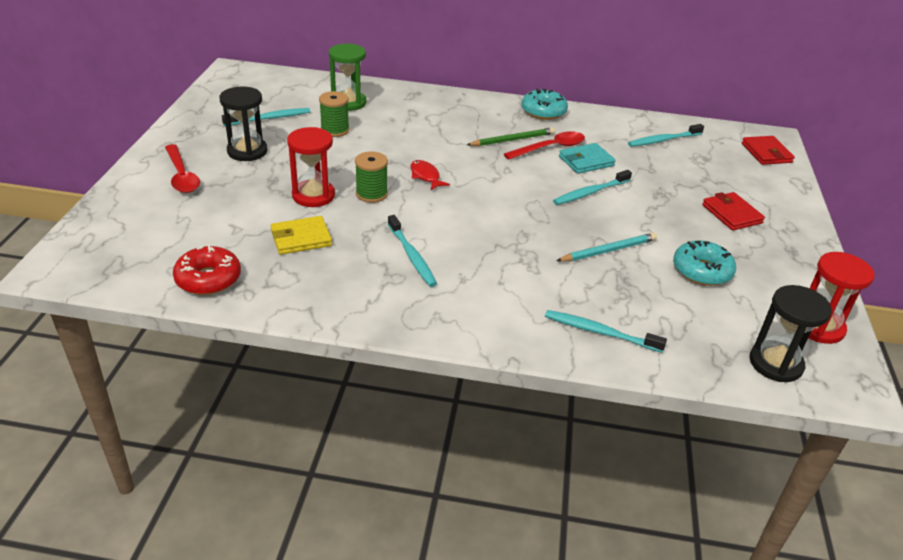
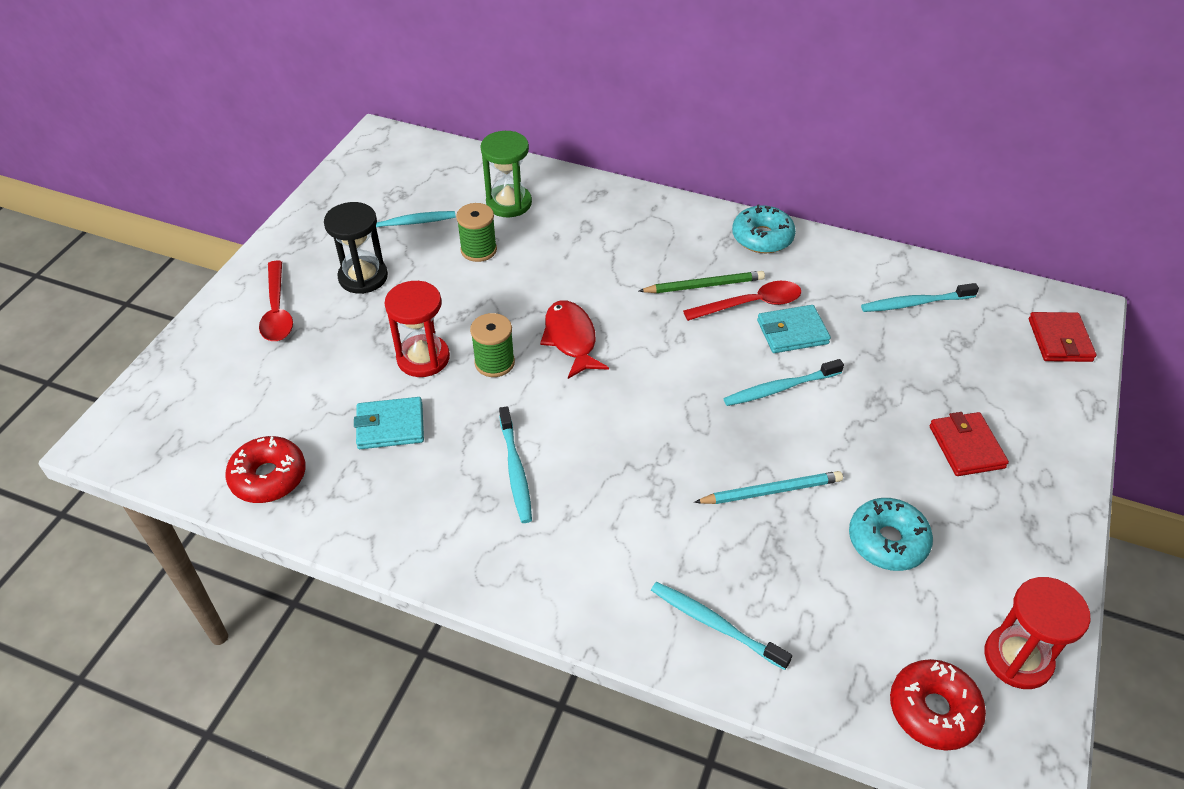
camera: 15 degrees right, 10 degrees up
yellow wallet [271,216,332,255] -> turquoise wallet [354,397,424,449]
red fish [411,160,450,190] -> red fish [540,300,609,379], size x1.50
black hourglass [750,285,832,382] -> red donut [890,659,986,751]

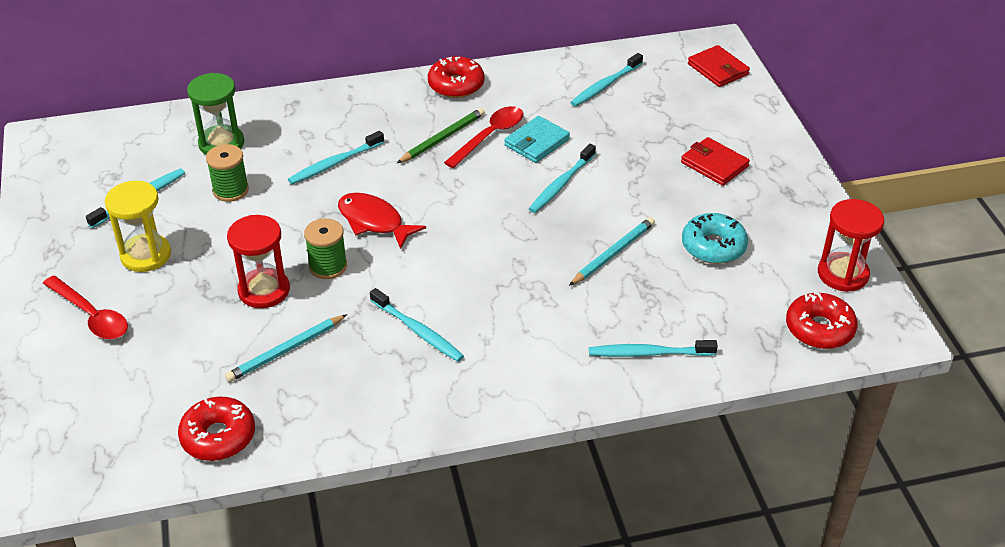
camera: 35 degrees left, 5 degrees down
black hourglass [324,202,388,294] -> yellow hourglass [105,181,171,272]
turquoise wallet [354,397,424,449] -> turquoise pencil [225,314,347,382]
turquoise donut [732,204,796,253] -> red donut [428,56,485,98]
none -> turquoise toothbrush [288,131,384,184]

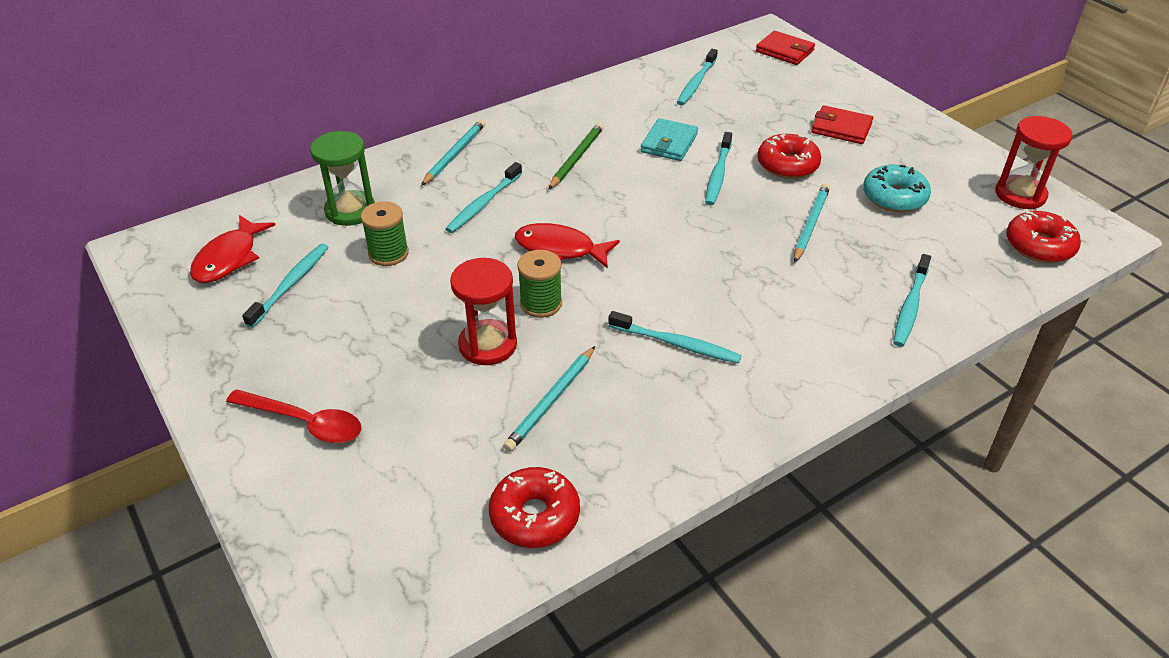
camera: 20 degrees left, 0 degrees up
yellow hourglass [105,181,171,272] -> none
red donut [428,56,485,98] -> red donut moved to [757,134,821,179]
red spoon [444,106,523,168] -> none
turquoise toothbrush [589,340,718,357] -> turquoise toothbrush turned 45 degrees counterclockwise [893,254,931,347]
none -> red fish [190,215,276,283]
none -> turquoise pencil [421,119,485,186]

